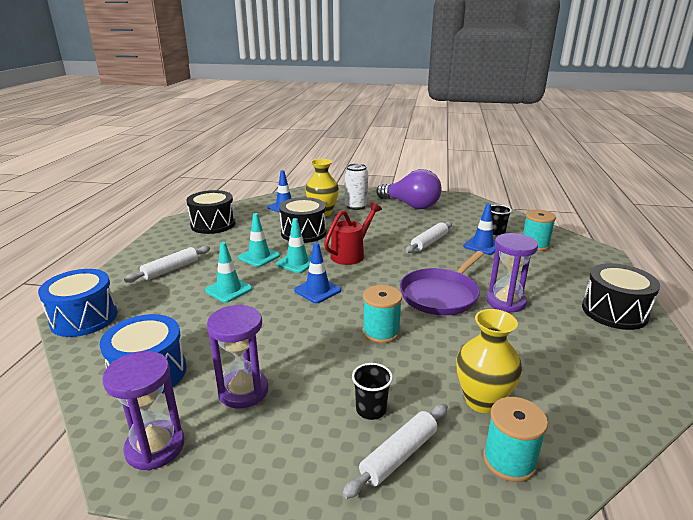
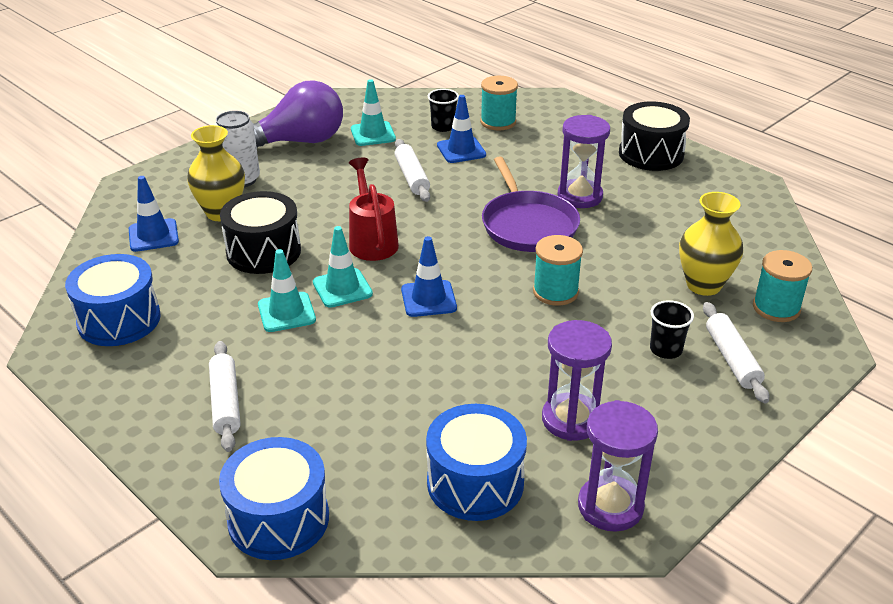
camera: 55 degrees left, 10 degrees up
black drum [186,190,235,234] -> blue drum [65,254,161,346]
turquoise traffic cone [205,242,253,303] -> turquoise traffic cone moved to [351,79,396,146]

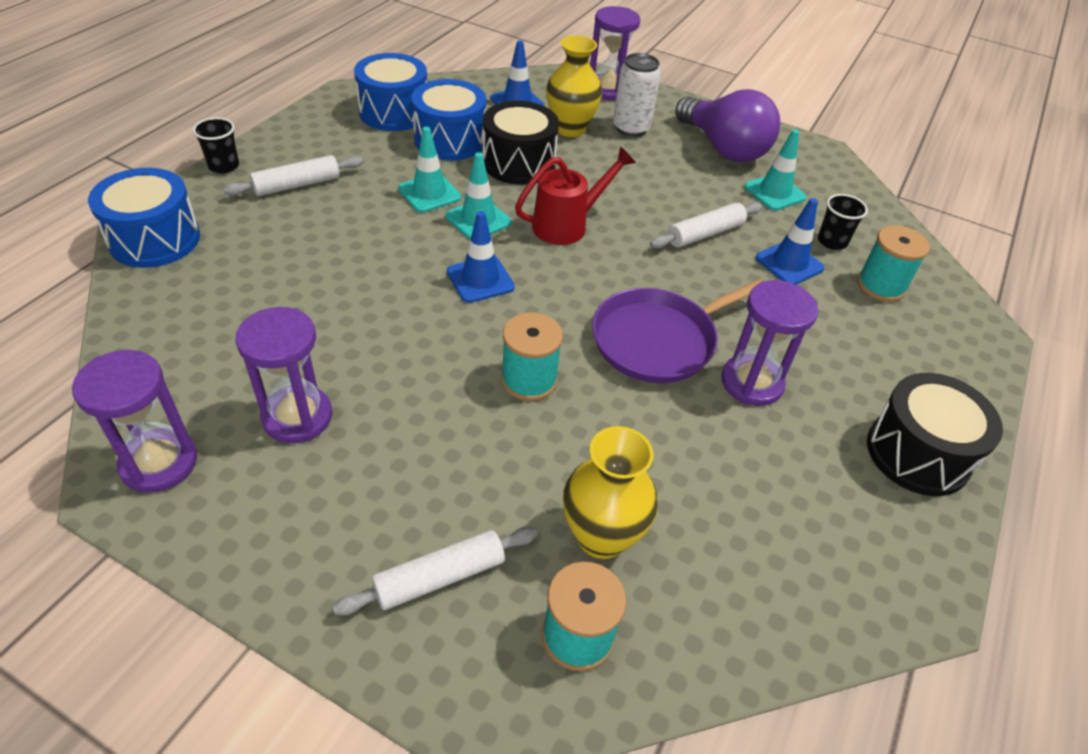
camera: 70 degrees right, 10 degrees up
blue drum [426,404,527,521] -> blue drum moved to [412,79,486,161]
black cup [650,300,694,359] -> black cup moved to [193,117,239,173]
none -> purple hourglass [590,6,640,100]

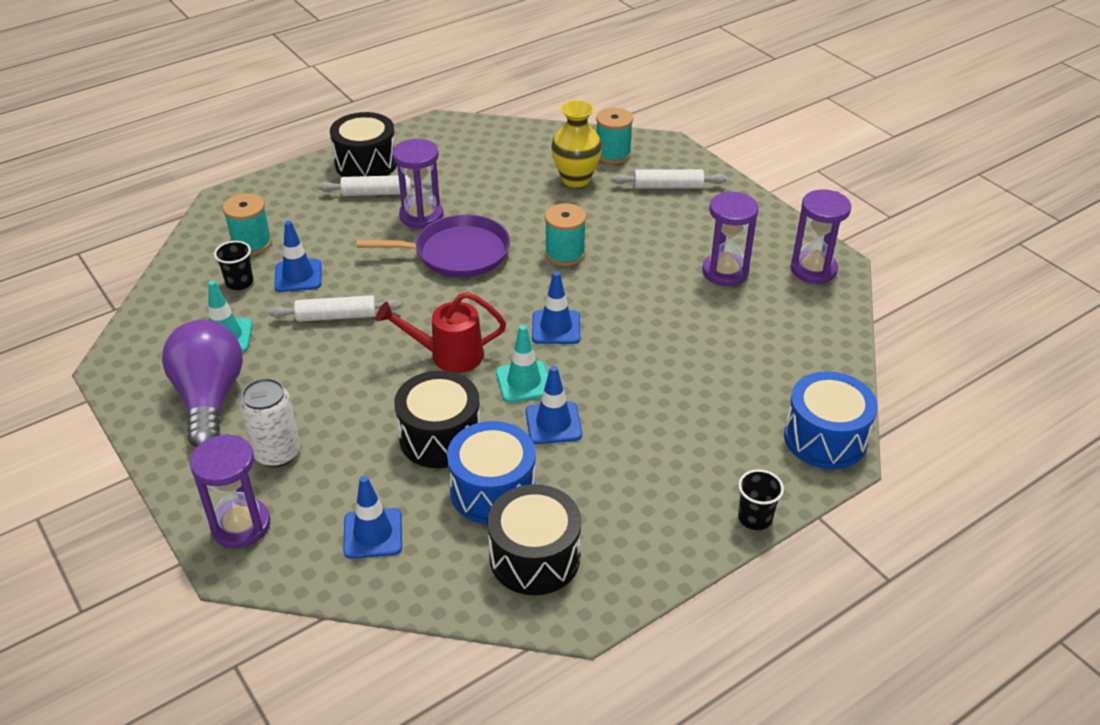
camera: 150 degrees left, 5 degrees down
white rolling pin [223,155,363,196] -> white rolling pin moved to [318,175,432,196]
blue drum [354,53,427,131] -> black drum [487,484,581,595]
turquoise traffic cone [398,127,461,213] -> blue traffic cone [526,366,582,444]
yellow vase [546,35,602,137] -> none

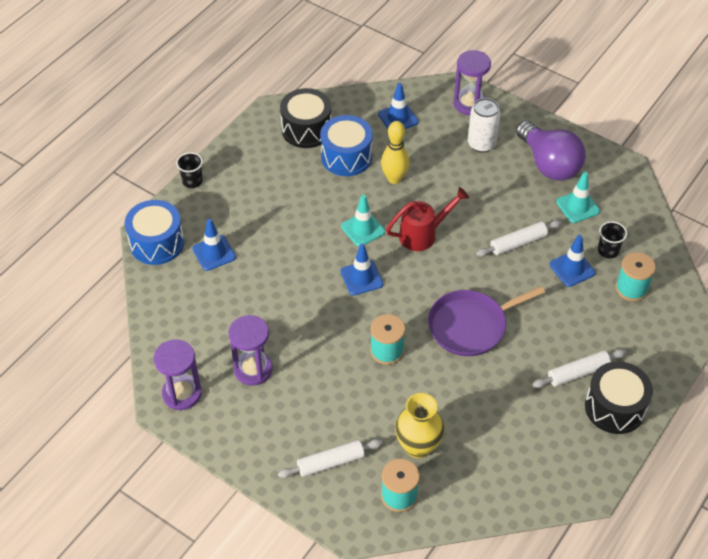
camera: 160 degrees right, 10 degrees up
purple hourglass [392,139,443,229] -> none
black drum [395,371,480,468] -> yellow bowling pin [381,121,410,184]
blue traffic cone [526,366,582,444] -> blue traffic cone moved to [192,219,236,271]

